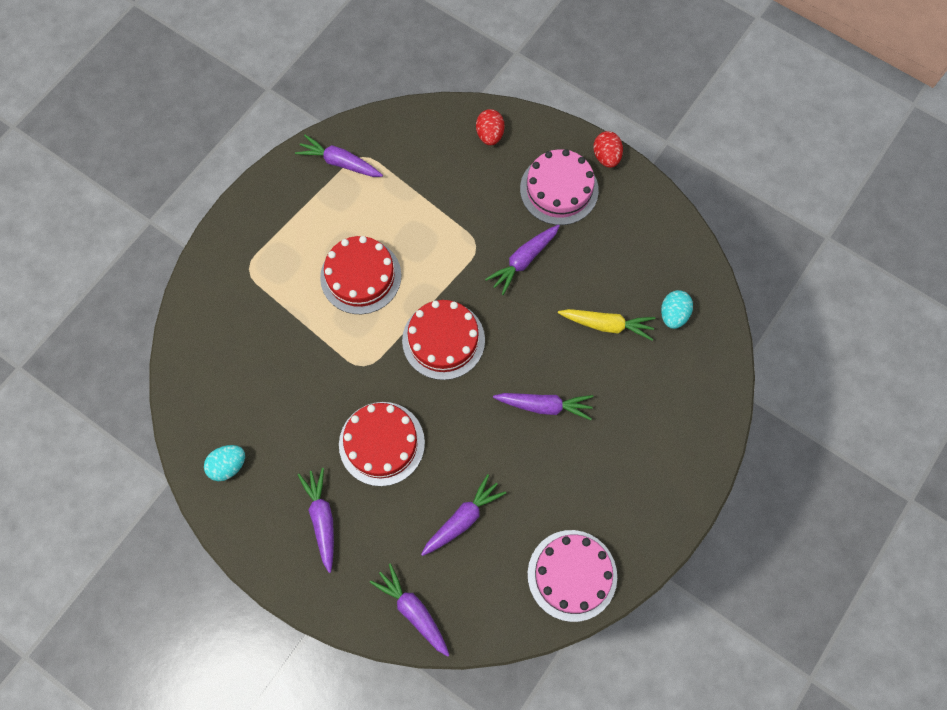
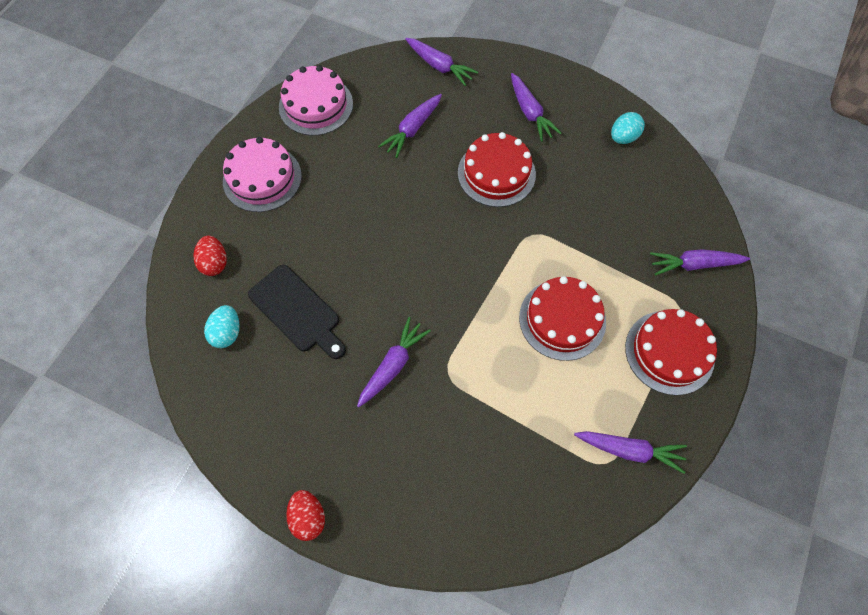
camera: 170 degrees right, 5 degrees down
red cake [402,300,485,380] -> red cake moved to [625,309,717,395]
red egg [476,109,505,145] -> red egg moved to [193,236,227,276]
purple carrot [493,393,593,420] -> purple carrot moved to [650,249,750,276]
pink cake [520,149,599,225] -> pink cake moved to [223,137,302,212]
yellow carrot [558,309,655,340] -> black cutting board [248,265,346,359]

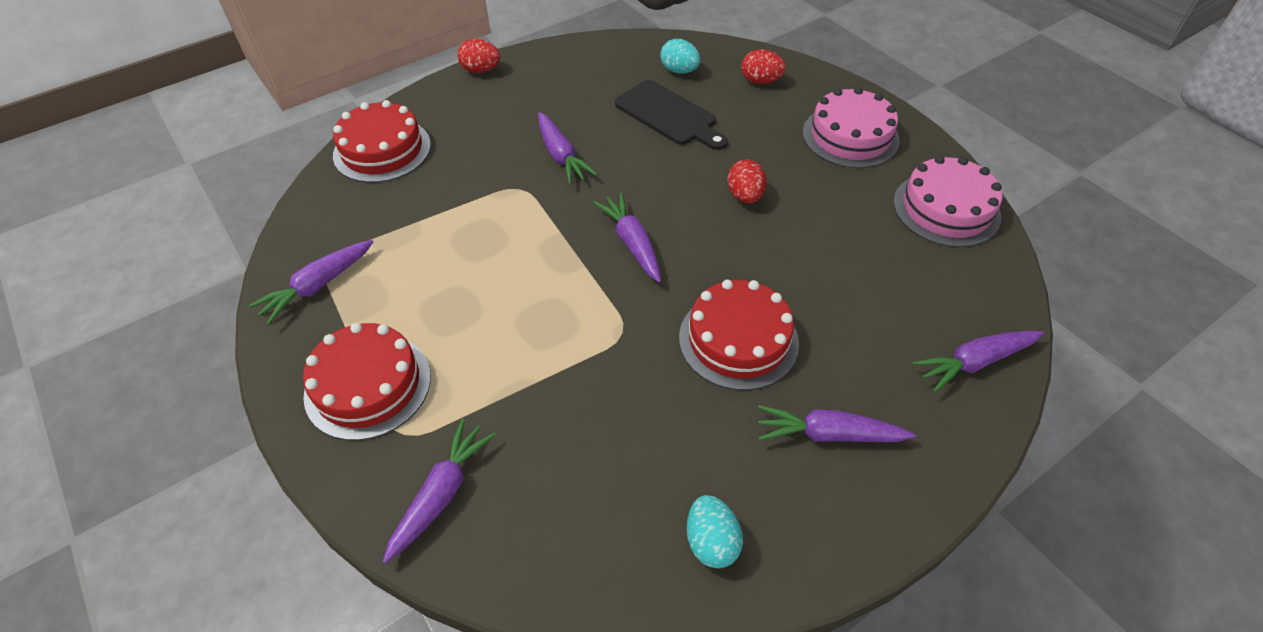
camera: 120 degrees right, 15 degrees down
black cutting board [248,265,346,359] -> black cutting board turned 120 degrees counterclockwise [615,80,728,150]
purple carrot [378,94,442,158] -> purple carrot moved to [593,192,661,283]
red cake [519,276,606,361] -> red cake moved to [333,100,431,183]
none -> red egg [727,159,766,203]

